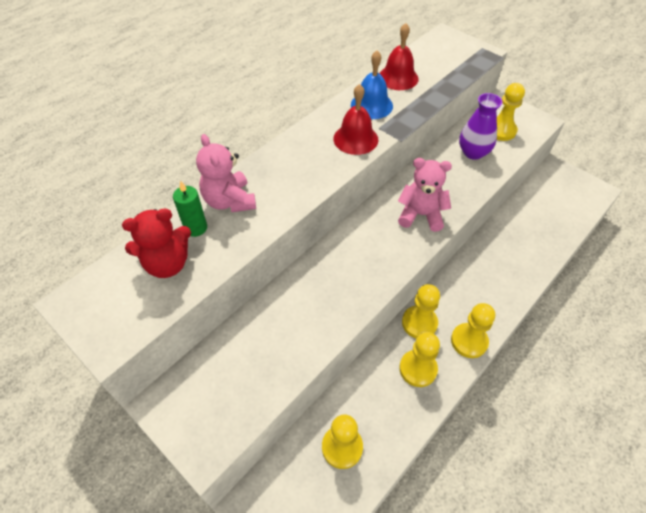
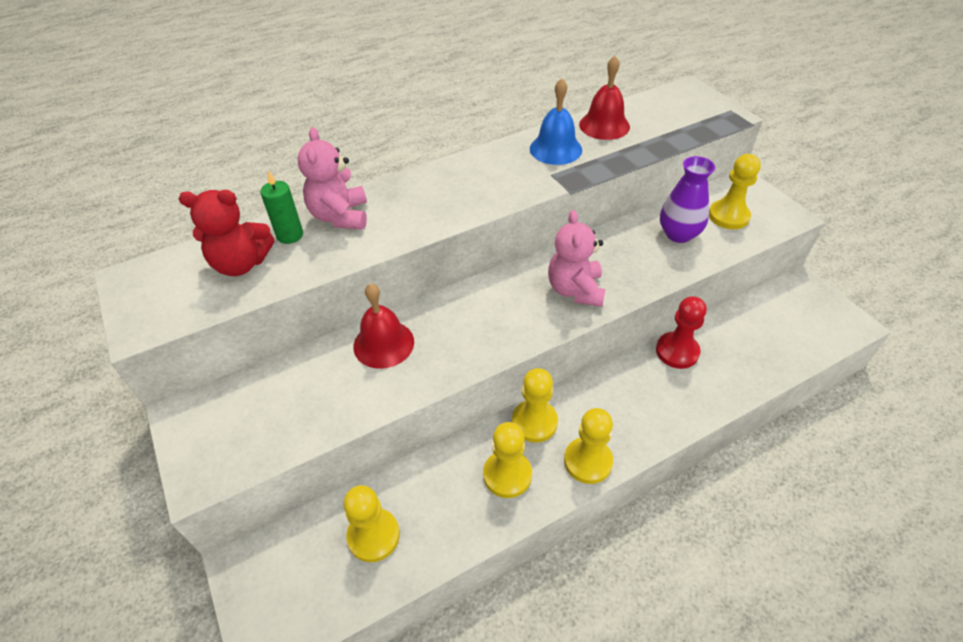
camera: 20 degrees right, 5 degrees down
red bell [333,84,378,155] -> red bell moved to [353,283,414,369]
pink teddy bear [398,158,452,232] -> pink teddy bear turned 120 degrees counterclockwise [548,210,606,307]
none -> red pawn [656,296,707,369]

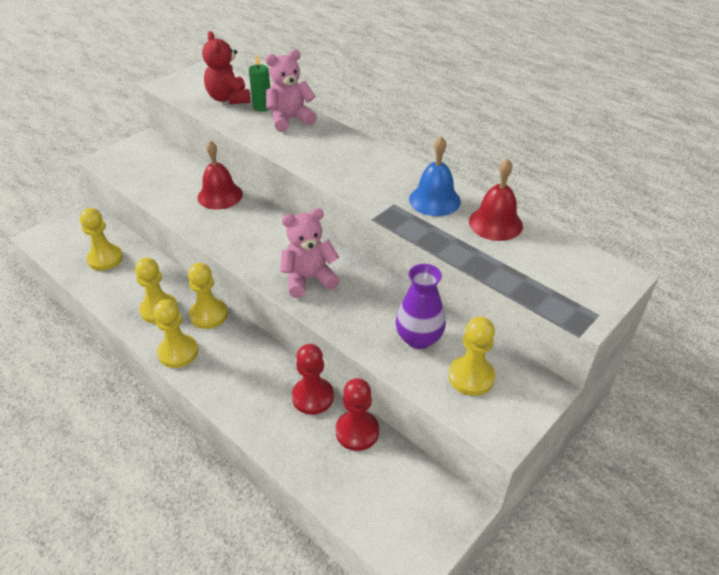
camera: 70 degrees right, 5 degrees down
none -> red pawn [336,378,379,451]

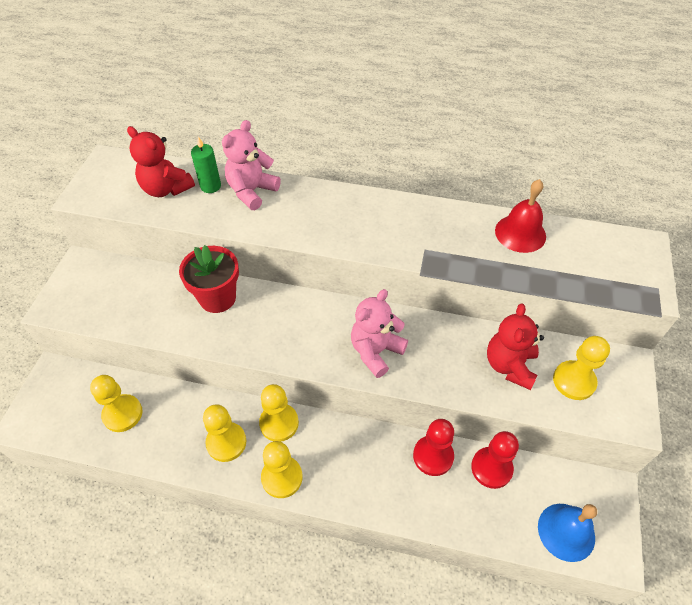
camera: 30 degrees left, 10 degrees up
red bell [197,141,243,210] -> red flower pot [179,245,239,313]
purple vase [396,264,446,349] -> red teddy bear [487,303,544,390]
blue bell [409,136,461,216] -> blue bell moved to [538,504,597,562]

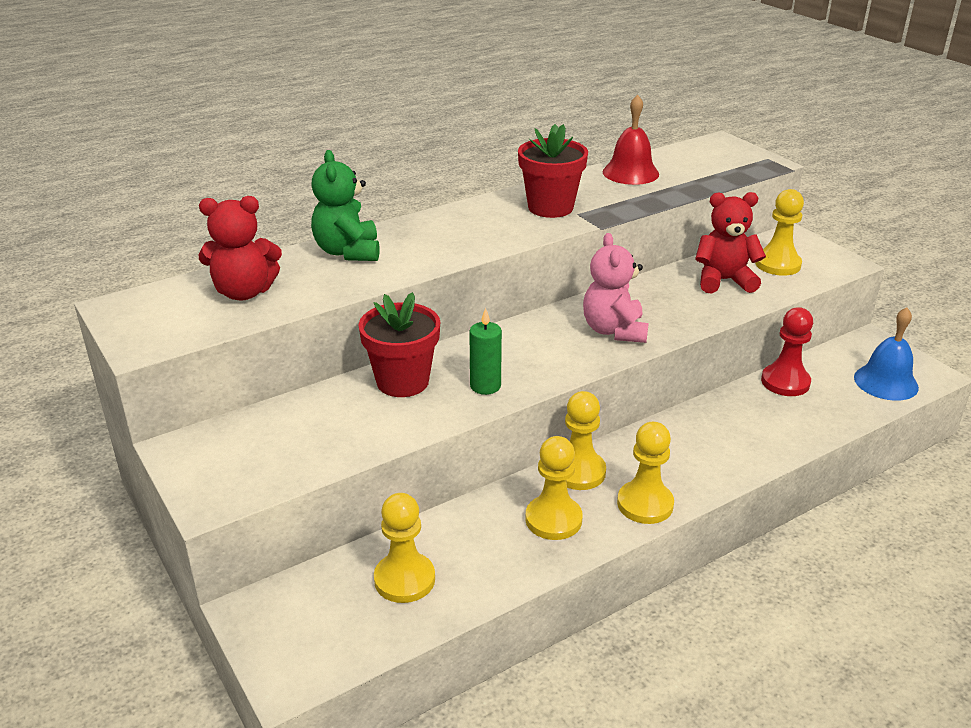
camera: 45 degrees left, 20 degrees down
green candle [191,136,221,193] -> green candle moved to [469,308,502,395]
pink teddy bear [222,120,281,210] -> green teddy bear [311,150,379,261]
red pawn [413,419,454,476] -> none
red teddy bear [487,303,544,390] -> red teddy bear turned 120 degrees clockwise [695,192,766,294]
none -> red flower pot [518,124,588,218]

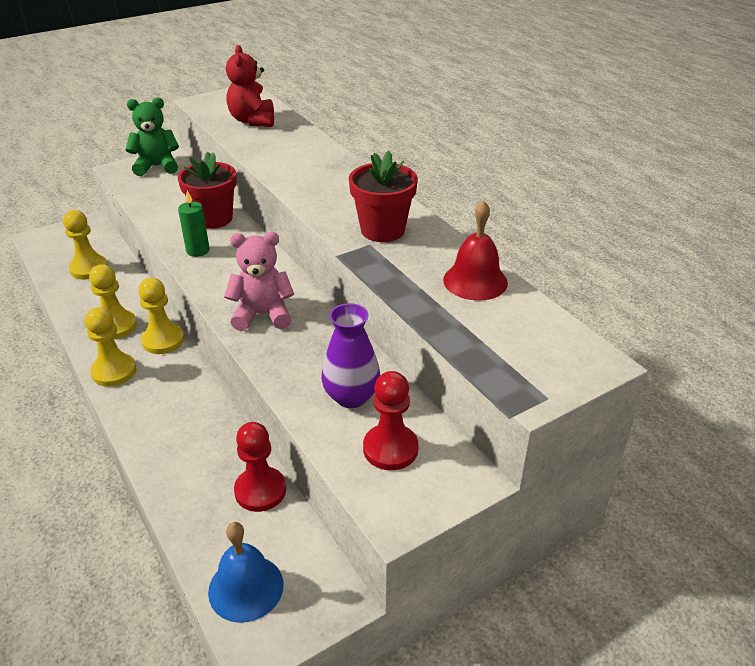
camera: 90 degrees right, 5 degrees up
green teddy bear [311,150,379,261] -> green teddy bear moved to [126,97,179,176]
red teddy bear [695,192,766,294] -> purple vase [321,303,380,408]
yellow pawn [755,189,804,276] -> red pawn [363,371,419,470]

